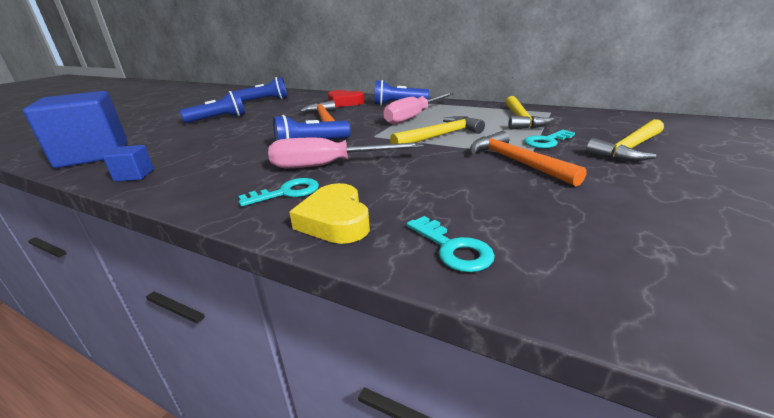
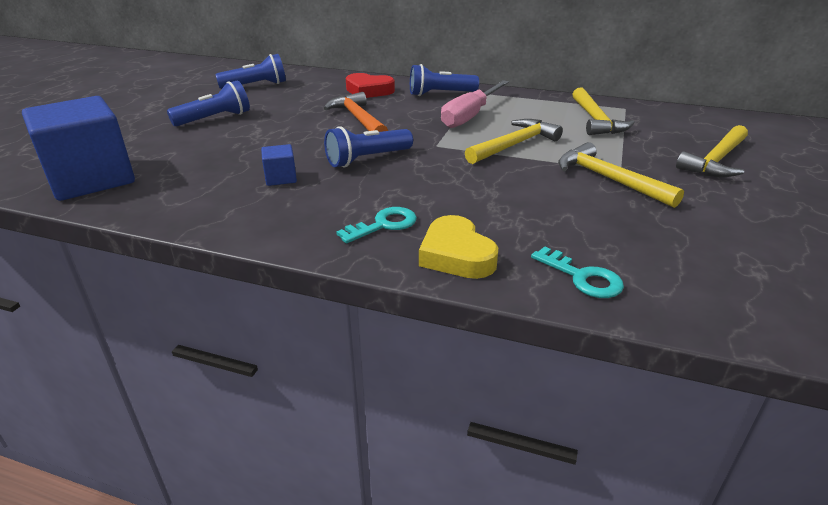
camera: 10 degrees left, 5 degrees up
blue cube [103,145,154,182] -> blue cube moved to [261,144,297,186]
pink screwdriver [268,138,424,168] -> none
orange hammer [470,131,586,186] -> yellow hammer [558,142,684,208]
turquoise key [524,130,575,148] -> none

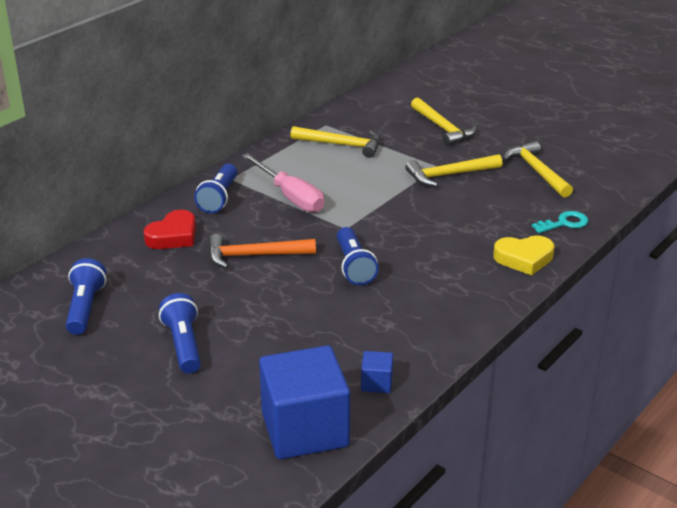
camera: 70 degrees left, 0 degrees up
blue cube [261,144,297,186] -> blue cube moved to [361,351,393,393]
turquoise key [336,207,417,243] -> none
yellow hammer [465,119,563,164] -> yellow hammer moved to [503,141,573,198]

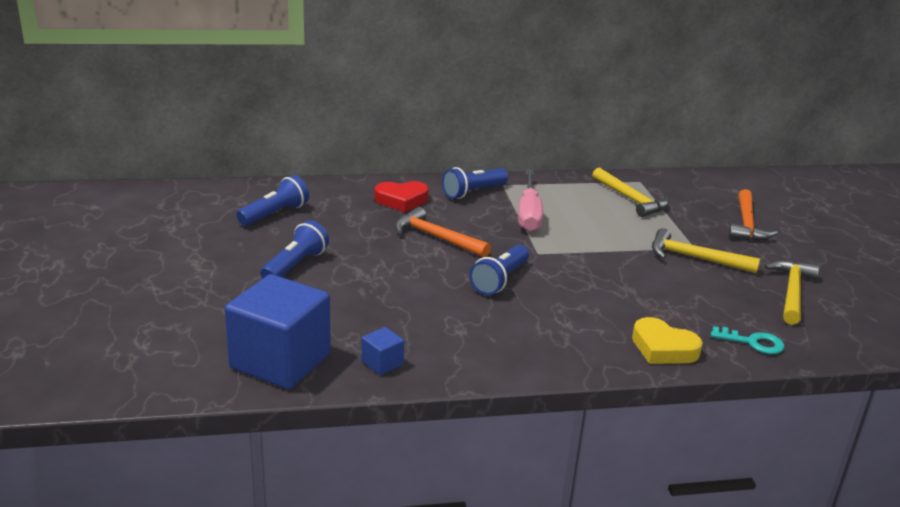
camera: 40 degrees right, 5 degrees down
yellow hammer [411,98,477,146] -> orange hammer [728,189,778,240]

